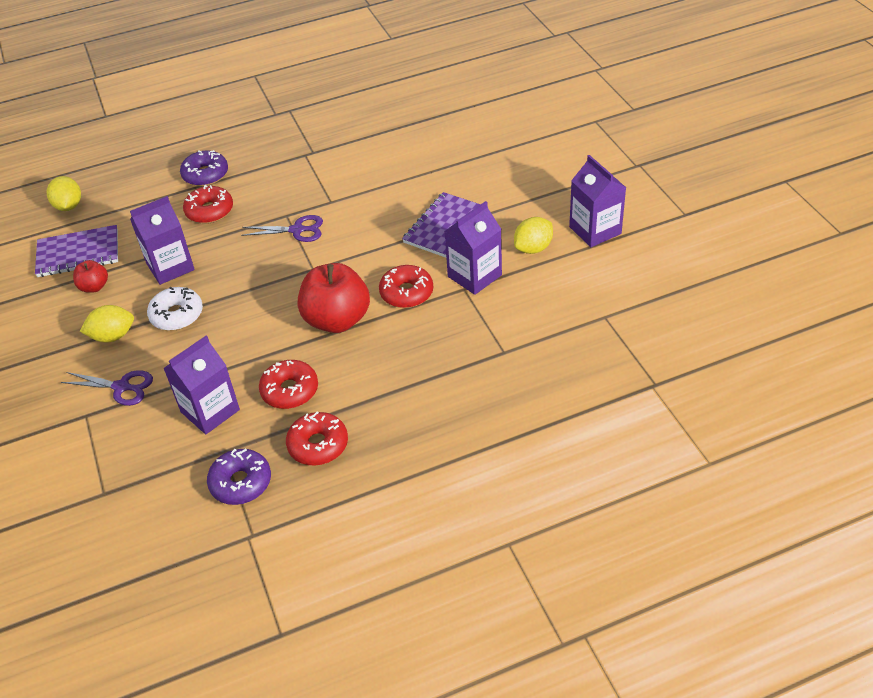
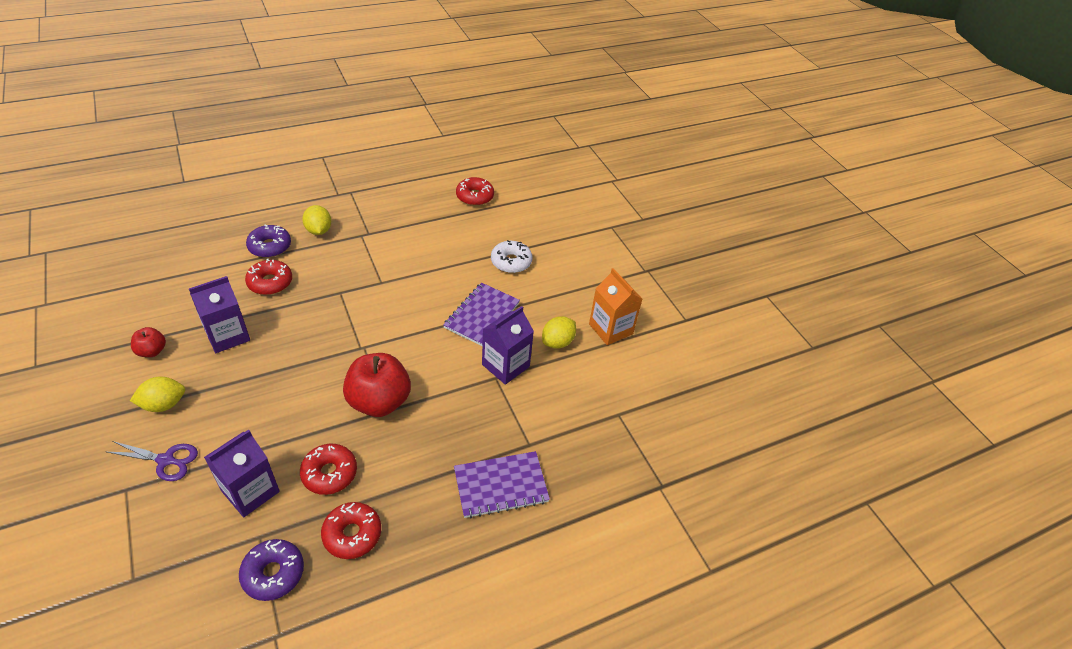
camera: 10 degrees left, 0 degrees up
purple notebook [35,225,118,277] -> purple notebook moved to [454,451,550,518]
yellow lemon [47,176,81,211] -> yellow lemon moved to [302,205,331,235]
white donut [147,287,203,331] -> white donut moved to [491,240,532,273]
purple scissors [241,215,323,242] -> none
red donut [379,265,433,308] -> red donut moved to [456,177,494,206]
purple carton [569,155,626,247] -> orange carton [589,268,642,345]

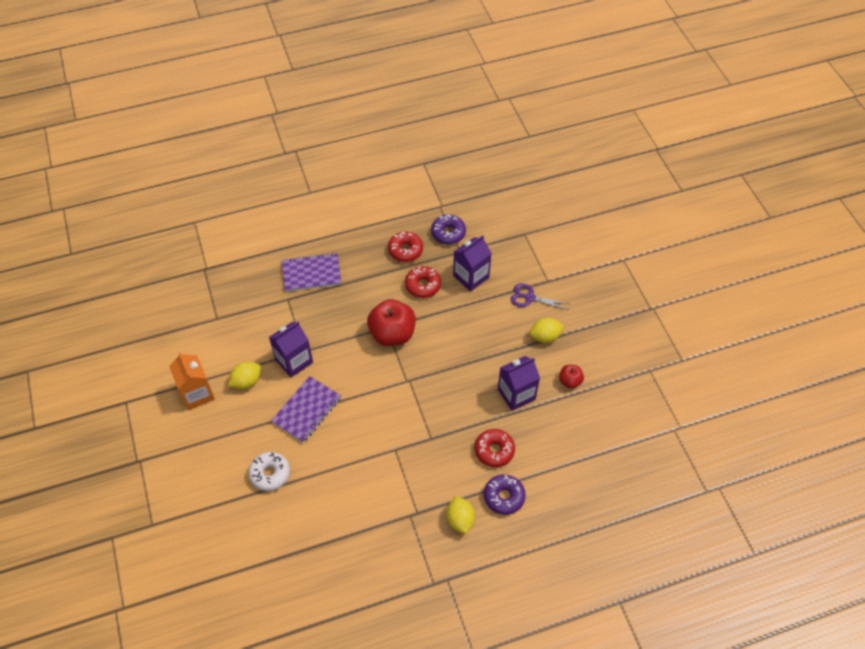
camera: 170 degrees left, 10 degrees up
red donut [456,177,494,206] -> none

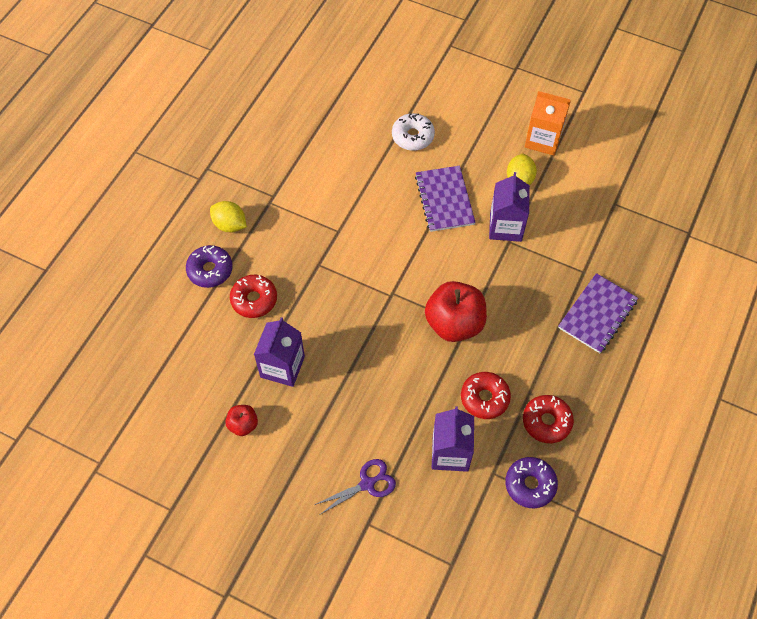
camera: 135 degrees right, 5 degrees up
yellow lemon [530,318,564,343] -> none

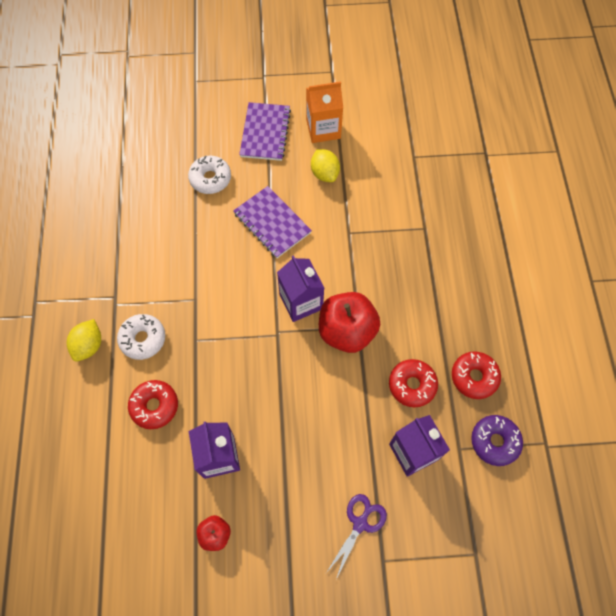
camera: 30 degrees left, 5 degrees up
purple donut [186,245,233,288] -> none
yellow lemon [210,201,247,233] -> yellow lemon turned 75 degrees counterclockwise [67,319,101,362]
purple carton [489,172,530,242] -> purple carton moved to [277,255,324,322]
purple notebook [558,273,638,353] -> purple notebook moved to [239,102,291,161]
none -> white donut [117,314,165,360]

